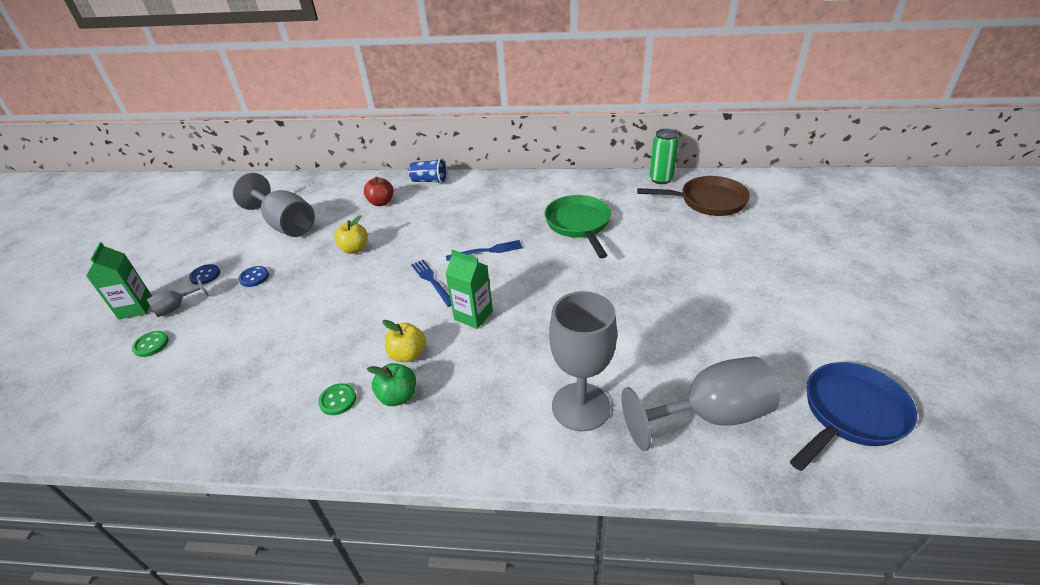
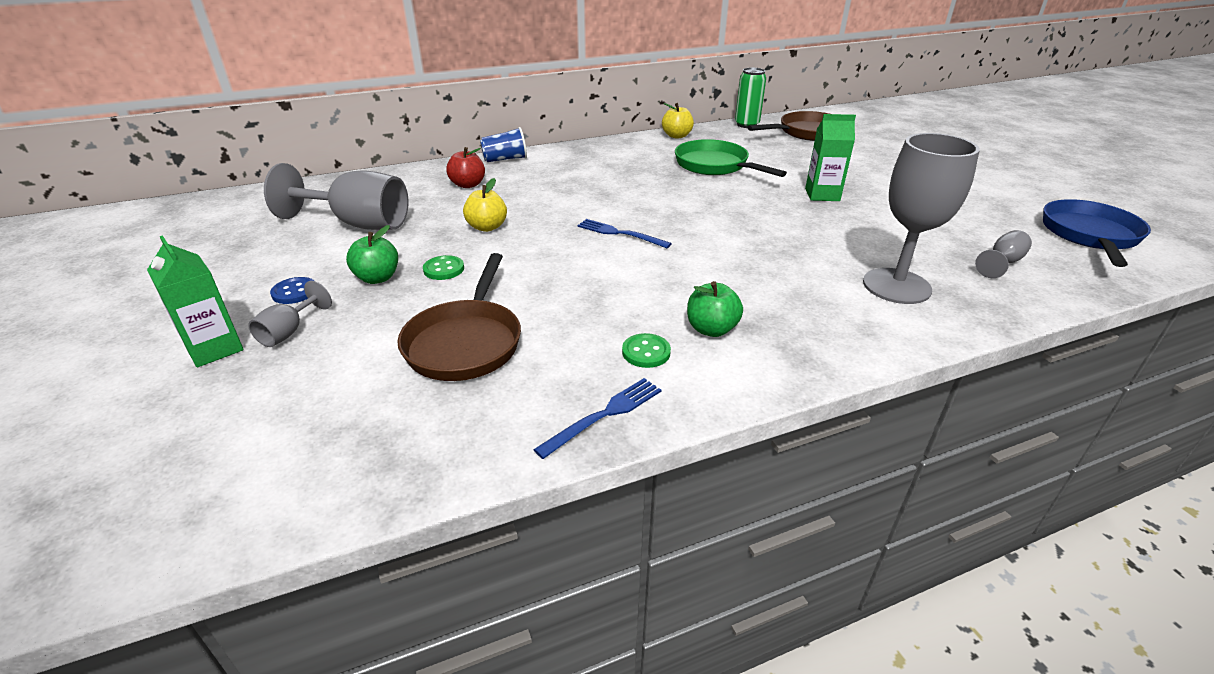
camera: 30 degrees left, 5 degrees down
green button [132,331,169,357] -> green button moved to [423,255,464,280]
blue button [238,266,269,287] -> green apple [346,225,398,284]
yellow apple [382,320,426,362] -> yellow apple moved to [662,103,694,139]
green carton [445,250,493,329] -> green carton moved to [805,114,856,201]
blue fork [446,240,523,261] -> blue fork moved to [533,378,661,459]
grey goblet [621,356,780,451] -> grey goblet [975,230,1032,278], size x0.47
none -> brown pan [397,253,521,381]

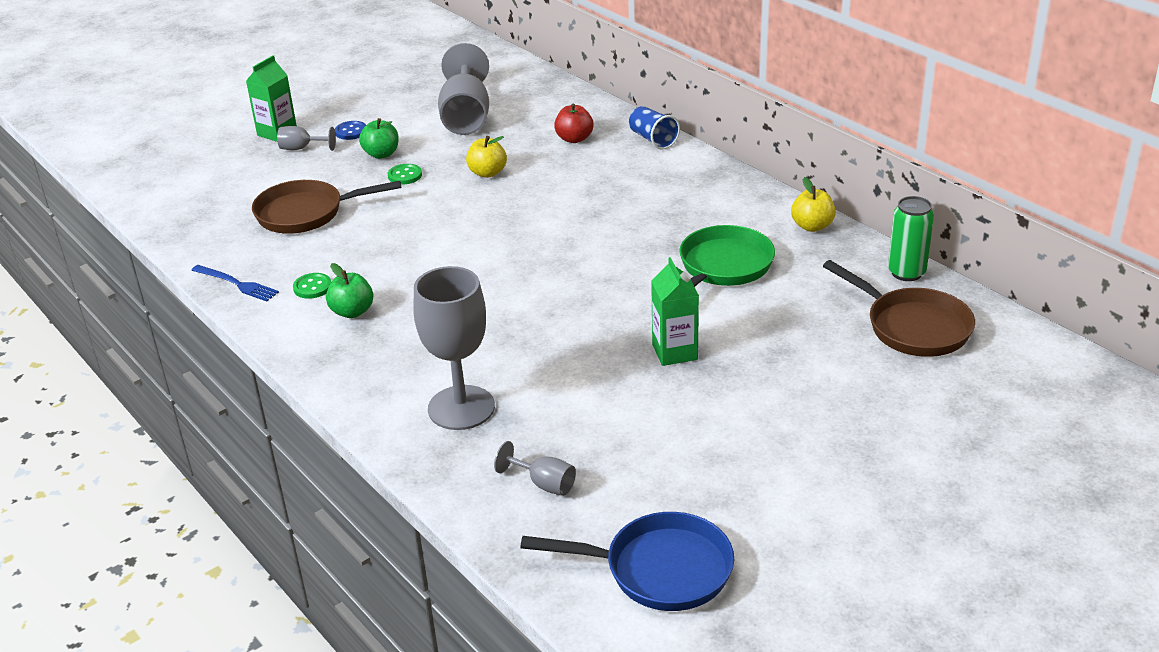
camera: 75 degrees right, 0 degrees up
blue fork [577,219,672,248] -> none

